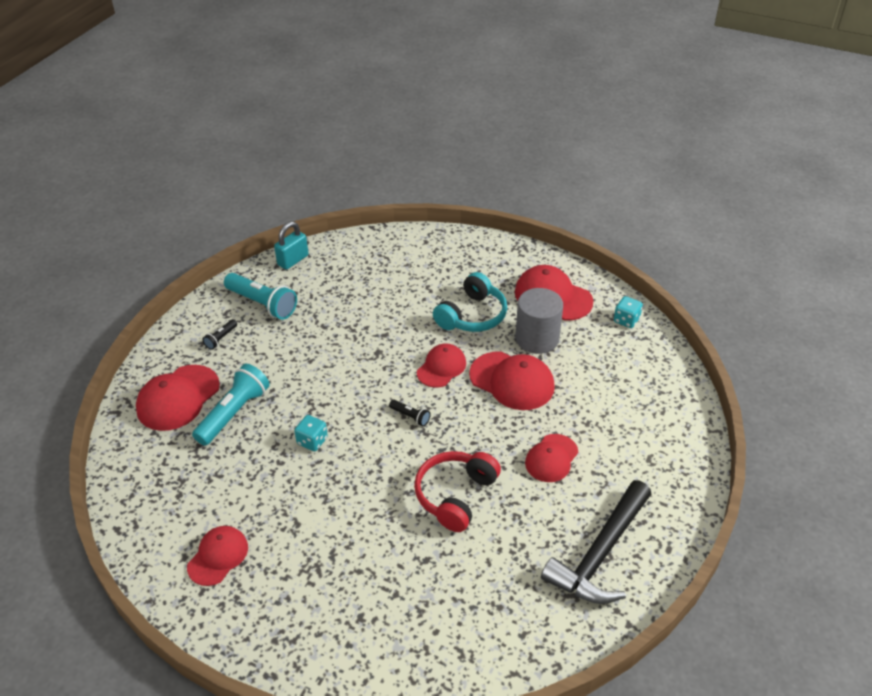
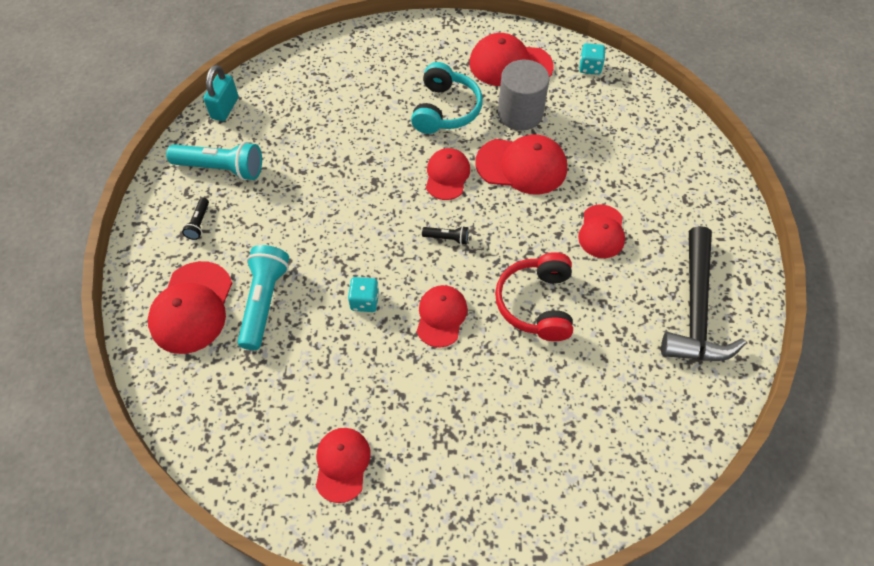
camera: 25 degrees left, 15 degrees up
none -> red cap [417,285,467,348]

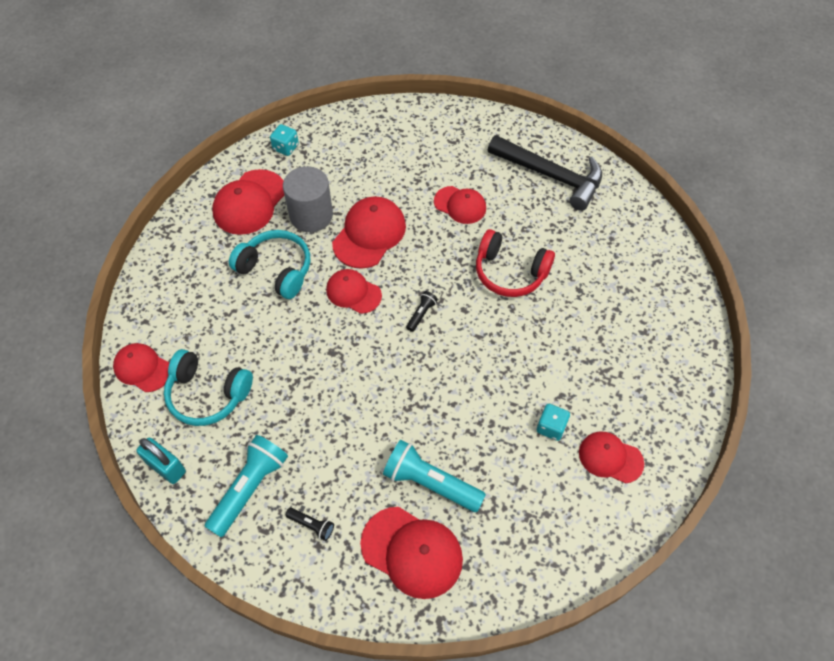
camera: 70 degrees left, 0 degrees up
turquoise dice [348,277,379,312] -> turquoise dice moved to [537,404,570,441]
red cap [417,285,467,348] -> red cap moved to [113,343,169,392]
none -> turquoise headphones [164,349,253,426]

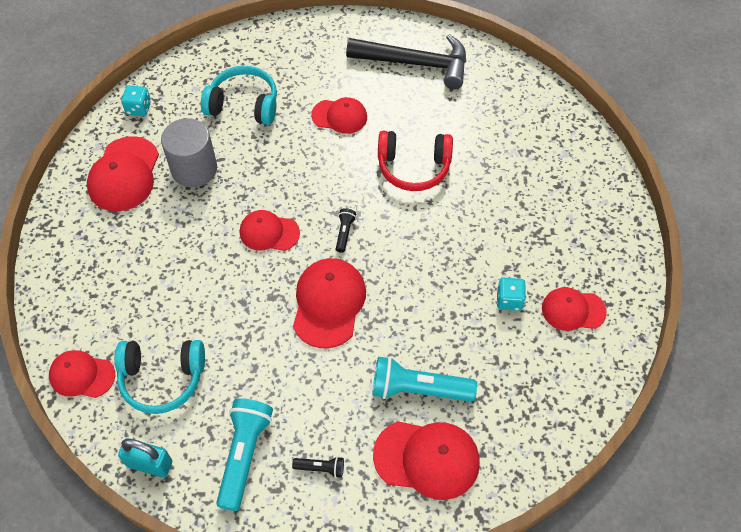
camera: 20 degrees left, 0 degrees up
turquoise headphones [229,230,310,299] -> turquoise headphones moved to [201,66,277,125]
red cap [332,196,406,269] -> red cap moved to [293,258,366,348]

